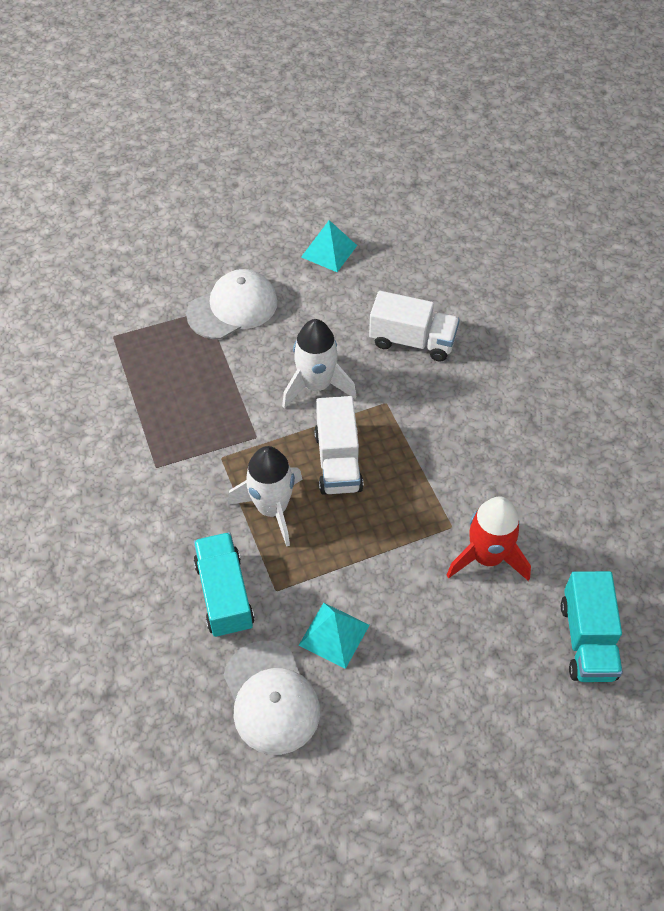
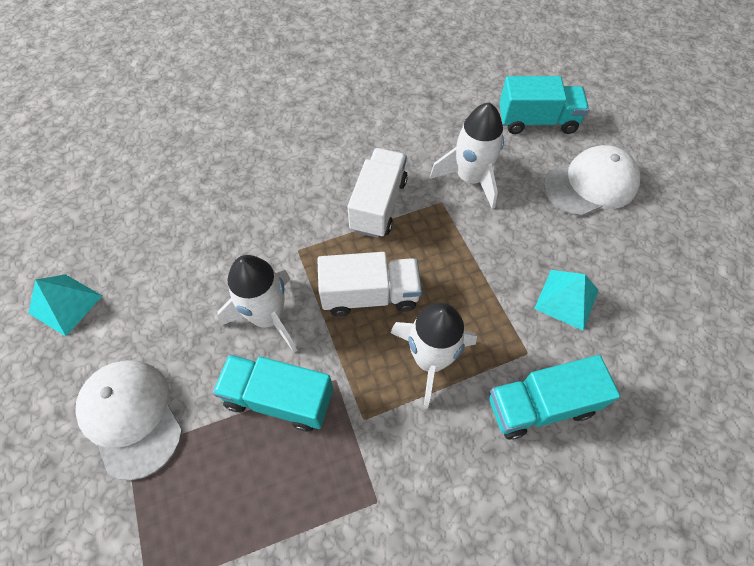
camera: 90 degrees left, 5 degrees up
white cap [224,641,320,755] -> white cap moved to [544,145,640,216]
white truck [369,291,460,362] -> white truck moved to [348,148,408,238]
red rocket [446,497,531,581] -> white rocket [430,102,504,209]
none -> turquoise truck [213,354,333,432]

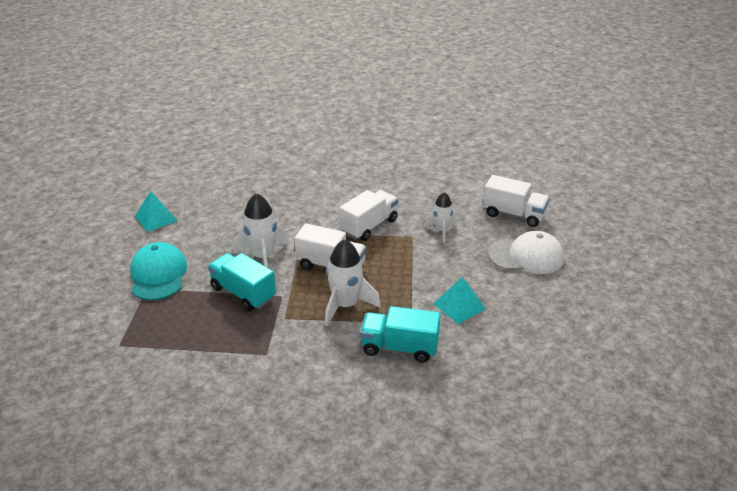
camera: 25 degrees right, 25 degrees down
white cap [75,360,182,480] -> turquoise cap [130,242,187,300]
white rocket [430,102,504,209] -> white rocket [424,192,457,242], size x0.63
turquoise truck [499,76,589,134] -> white truck [483,175,550,227]

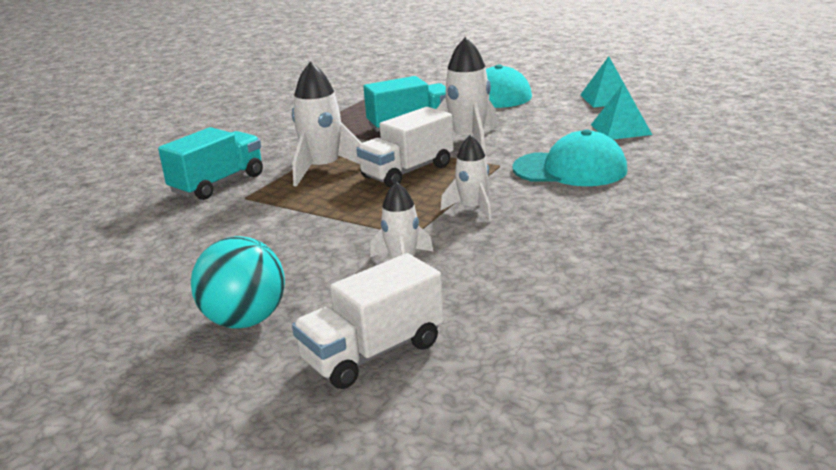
camera: 120 degrees right, 10 degrees down
white truck [339,190,398,241] -> white rocket [440,135,492,221]
turquoise pyramid [434,277,486,324] -> turquoise pyramid moved to [591,83,652,139]
white cap [488,231,564,274] -> turquoise ball [191,236,285,329]
none -> turquoise cap [512,129,627,186]

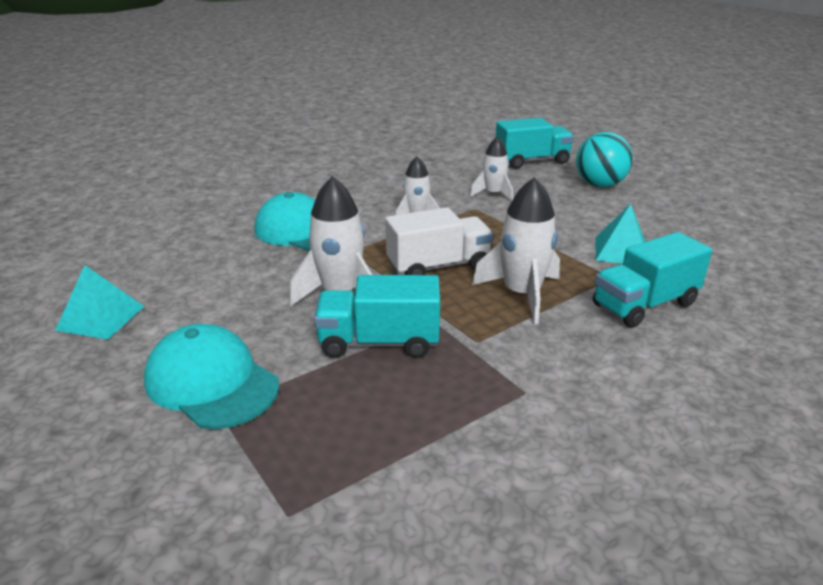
camera: 160 degrees left, 5 degrees up
white truck [292,253,444,389] -> turquoise truck [495,118,574,169]
turquoise pyramid [591,83,652,139] -> turquoise pyramid moved to [595,204,645,263]

